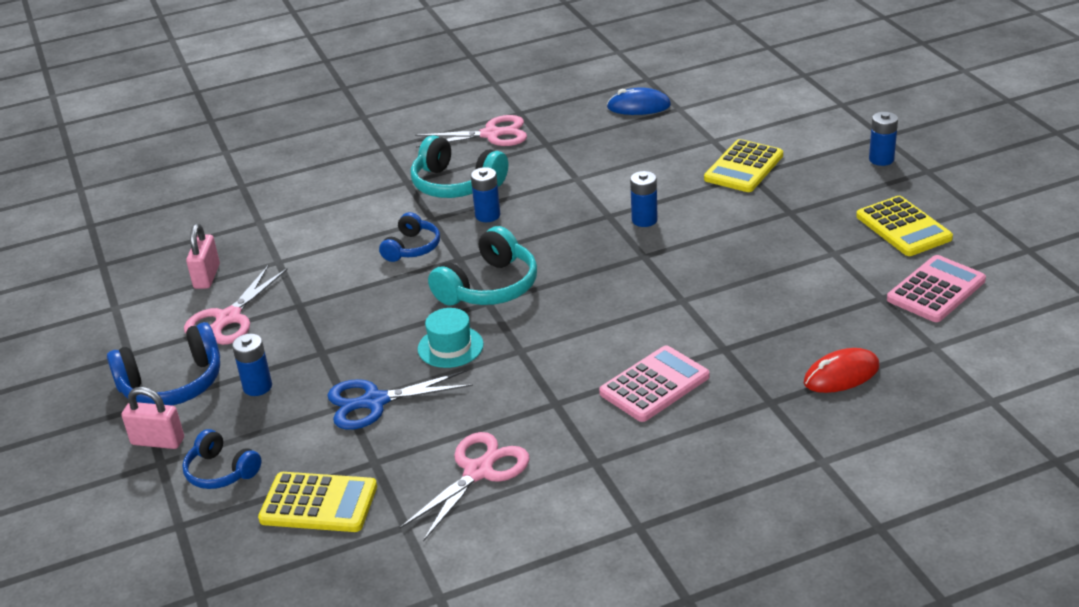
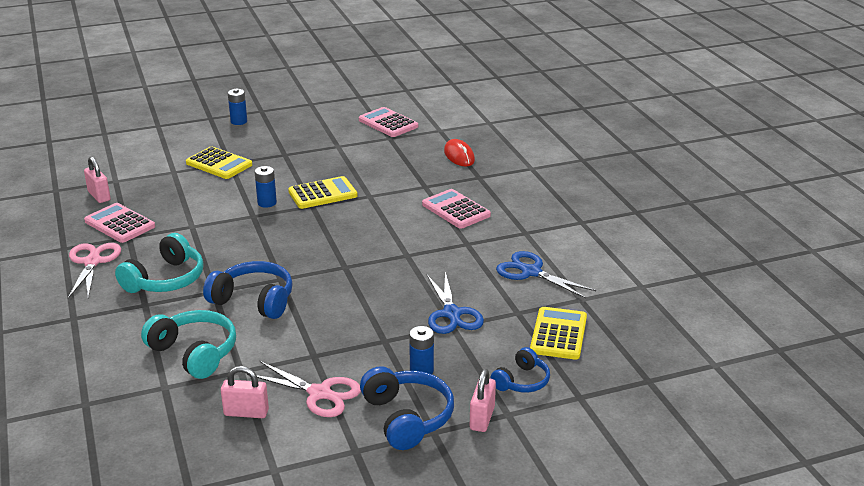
camera: 90 degrees left, 5 degrees down
blue headphones [379,212,440,262] -> blue headphones [203,261,293,319], size x1.62
pink scissors [400,432,530,542] -> blue scissors [496,251,596,299]
turquoise hat [418,308,484,368] -> none
turquoise headphones [428,226,537,305] -> turquoise headphones moved to [141,310,236,379]
blue battery [471,167,500,222] -> none
blue mouse [607,88,671,115] -> pink padlock [84,156,111,203]
yellow calculator [856,196,953,256] -> yellow calculator moved to [288,176,357,209]
none -> pink calculator [84,203,155,243]

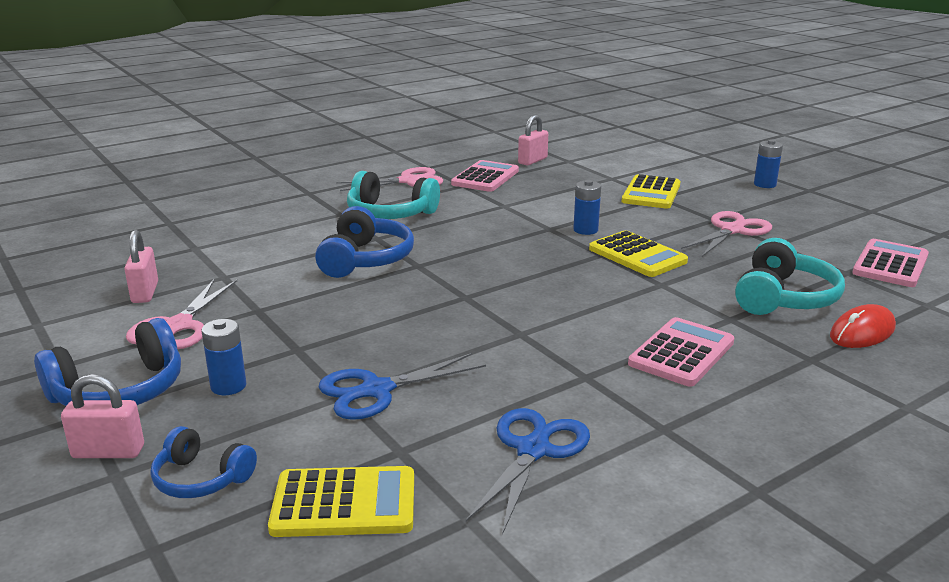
camera: 75 degrees right, 5 degrees down
turquoise headphones [141,310,236,379] -> turquoise headphones moved to [735,238,845,315]
none -> pink scissors [681,211,772,257]

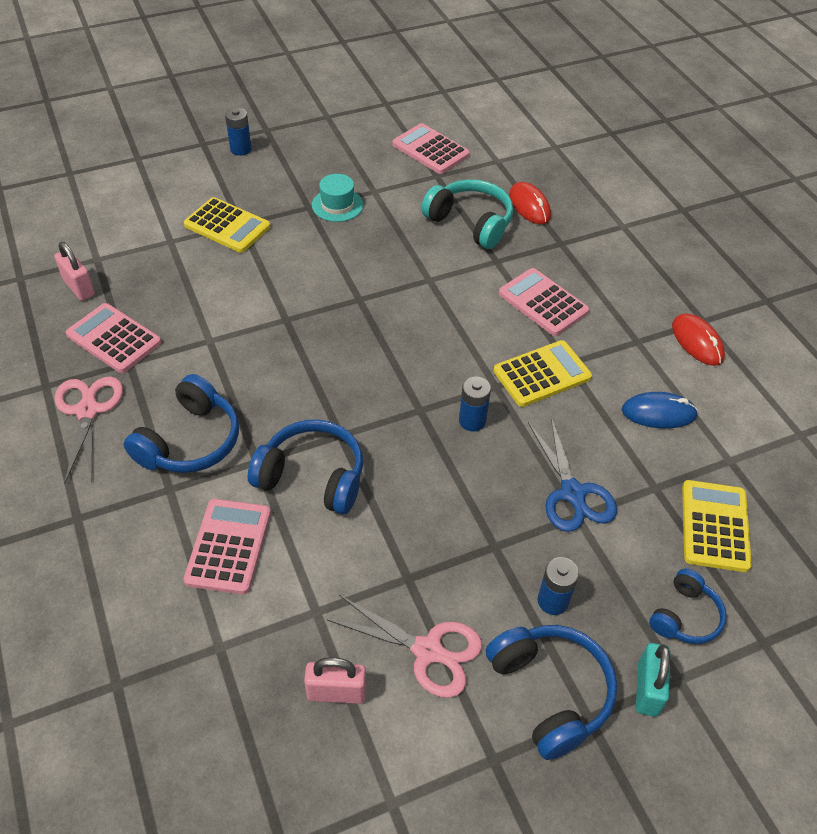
camera: 80 degrees left, 25 degrees up
pink padlock [61,374,144,458] -> turquoise padlock [636,643,670,717]
turquoise headphones [347,171,440,219] -> blue headphones [123,374,239,473]
blue scissors [466,408,590,535] -> blue mouse [622,392,698,428]
blue battery [573,180,601,235] -> blue battery moved to [459,377,491,431]
yellow calculator [589,231,688,277] -> yellow calculator moved to [494,340,592,407]
pink scissors [681,211,772,257] -> turquoise hat [312,174,363,222]
none -> pink calculator [183,499,271,594]
none -> red mouse [672,313,725,366]

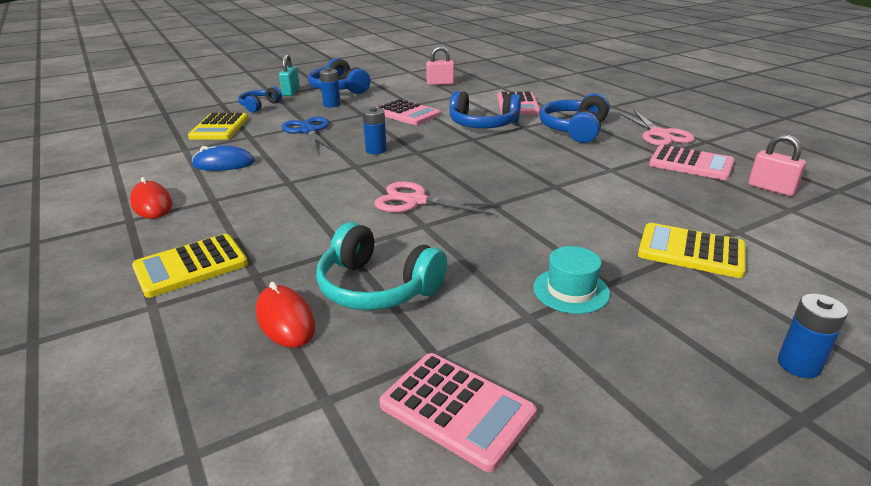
camera: 175 degrees right, 20 degrees down
pink scissors [326,595,482,698] -> pink scissors moved to [374,182,499,215]
yellow calculator [494,340,592,407] -> yellow calculator moved to [132,234,248,298]
pink calculator [499,268,589,336] -> pink calculator moved to [377,99,440,125]

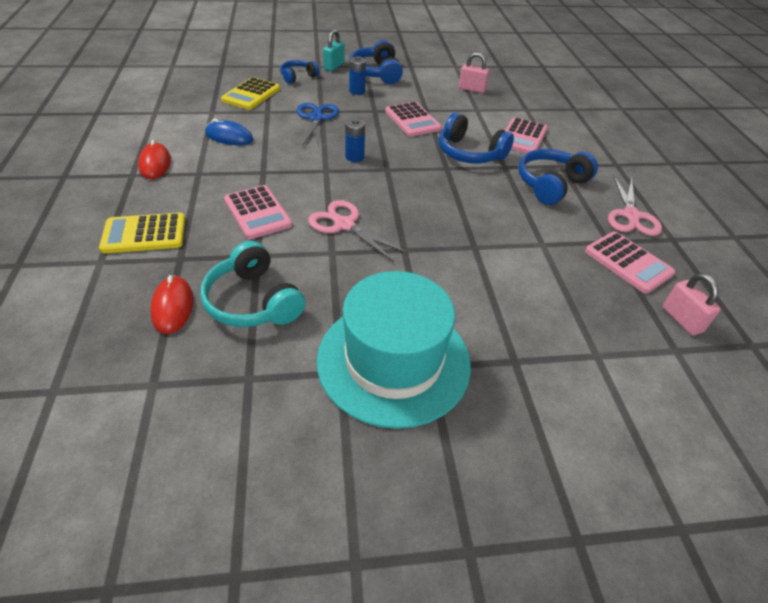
camera: 20 degrees right, 15 degrees up
pink calculator [379,353,537,472] -> pink calculator moved to [224,185,292,239]
turquoise hat [533,246,610,314] -> turquoise hat [317,271,471,429], size x2.36
yellow calculator [638,223,746,278] -> none
blue battery [778,293,848,378] -> none

